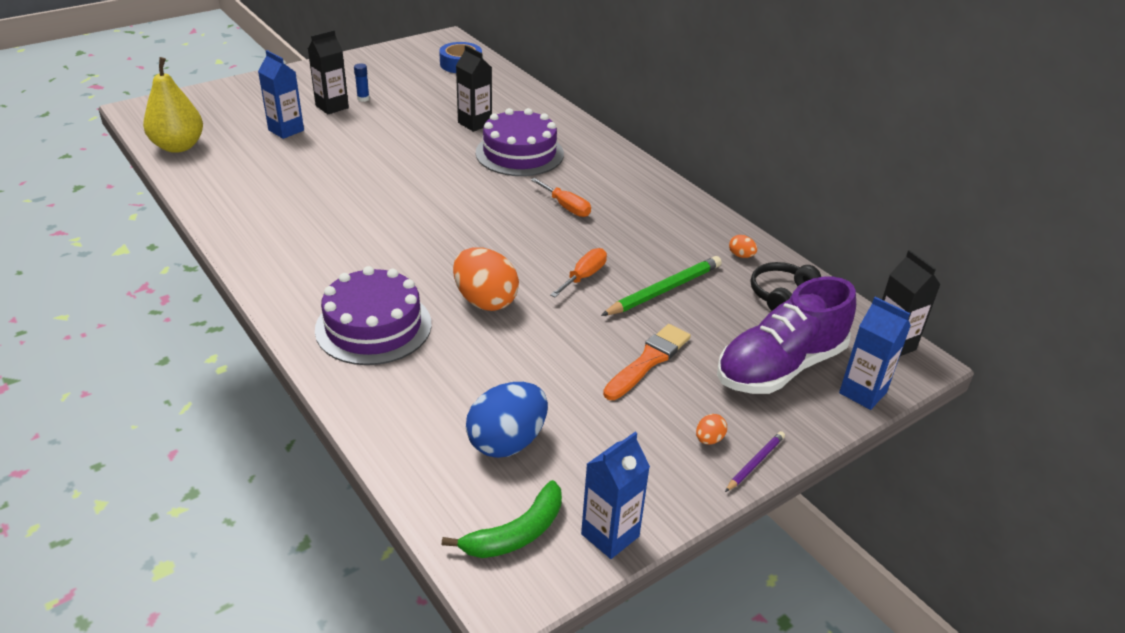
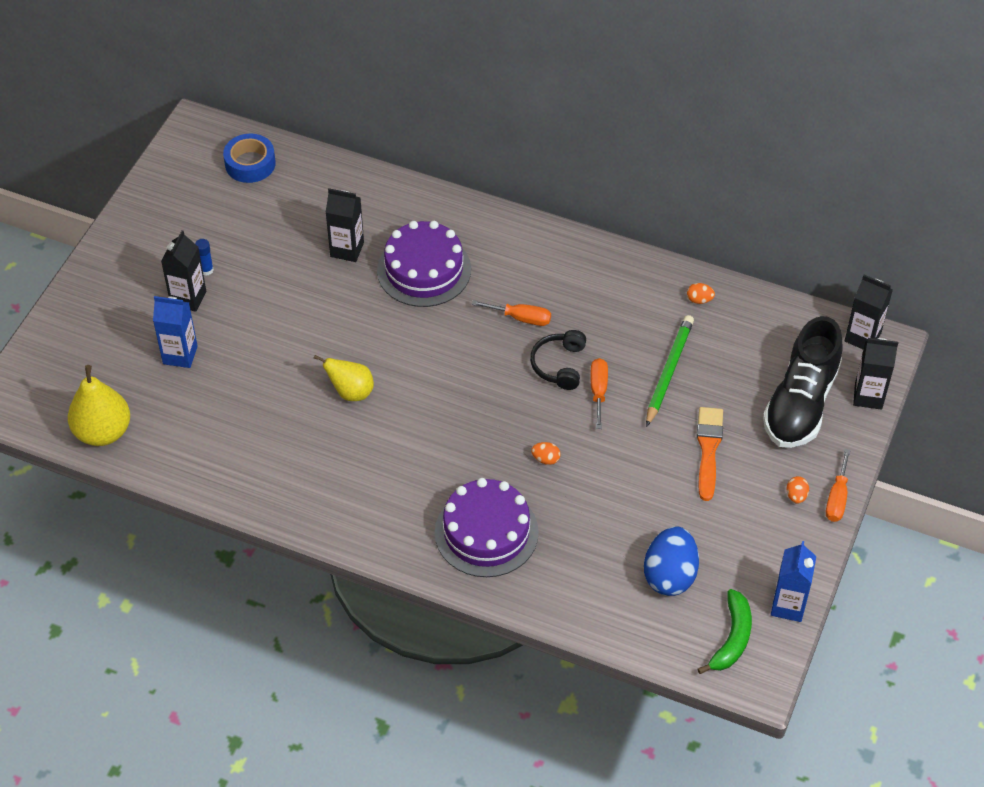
camera: 30 degrees left, 15 degrees up
orange egg [453,247,519,311] -> orange egg [531,442,561,465], size x0.43
purple shoe [717,277,856,394] -> black shoe [763,316,843,448]
purple pencil [725,431,785,492] -> orange screwdriver [826,449,851,522]
black headphones [751,262,821,311] -> black headphones moved to [530,330,586,390]
blue carton [839,297,911,410] -> black carton [853,338,898,410]
none -> yellow pear [313,355,374,401]

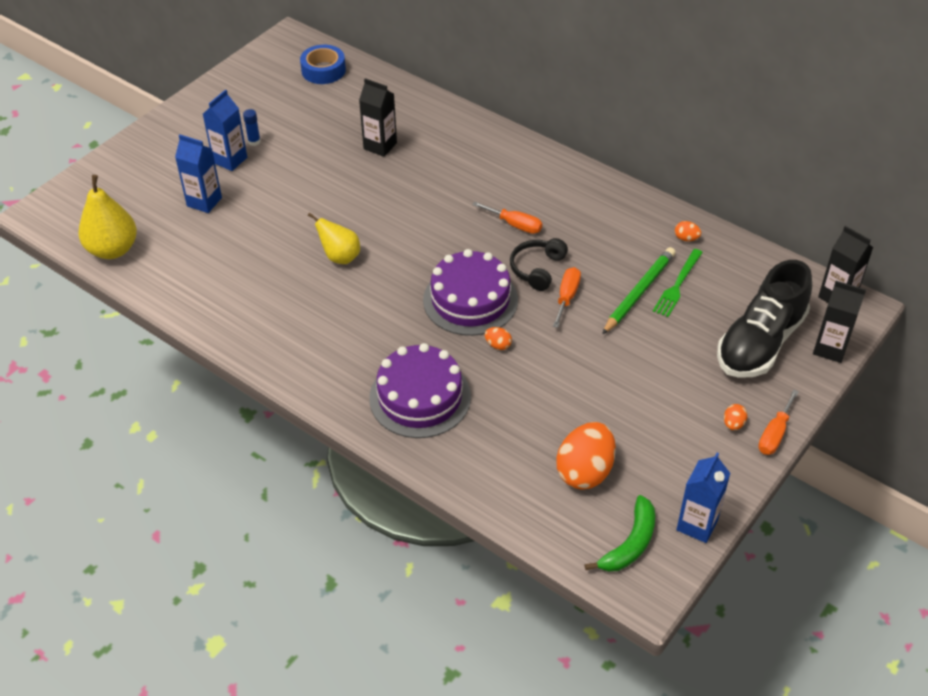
camera: 15 degrees right, 5 degrees down
black carton [161,231,206,312] -> blue carton [203,89,247,171]
purple cake [377,221,471,307] -> purple cake moved to [423,249,518,336]
blue egg [644,526,699,596] -> orange egg [556,422,616,490]
orange brush [697,407,723,501] -> none
none -> green fork [653,249,703,317]

